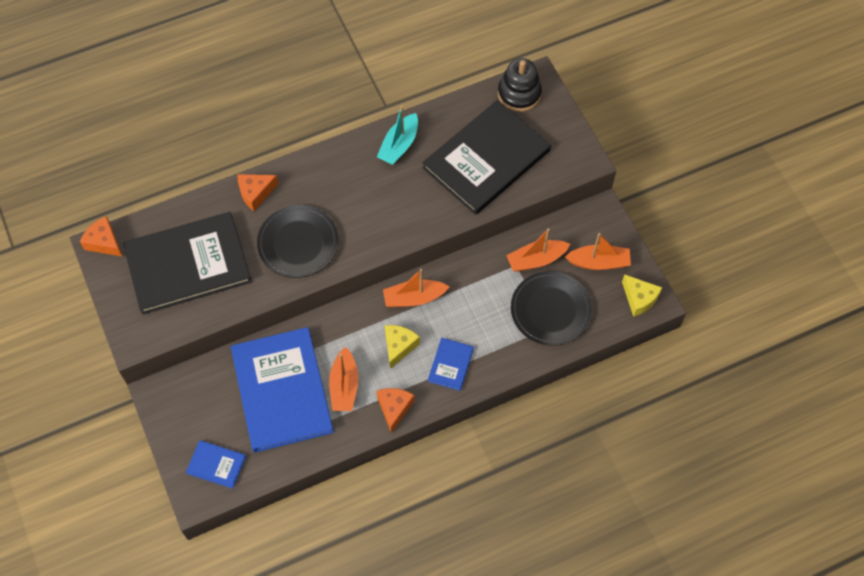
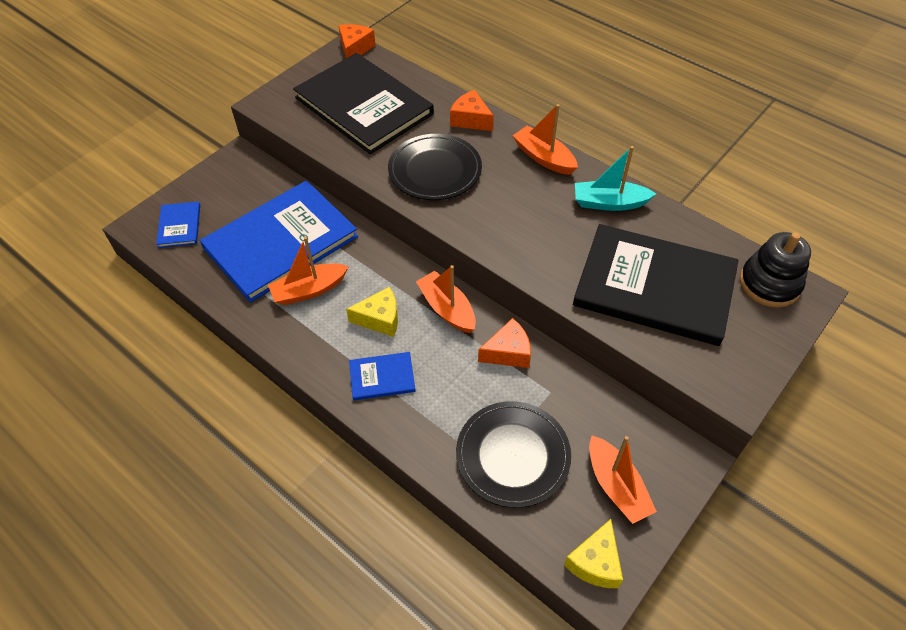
camera: 65 degrees right, 10 degrees down
orange cheese [376,388,415,433] -> orange cheese moved to [478,318,531,368]
orange boat [506,228,570,272] -> orange boat moved to [513,104,578,175]

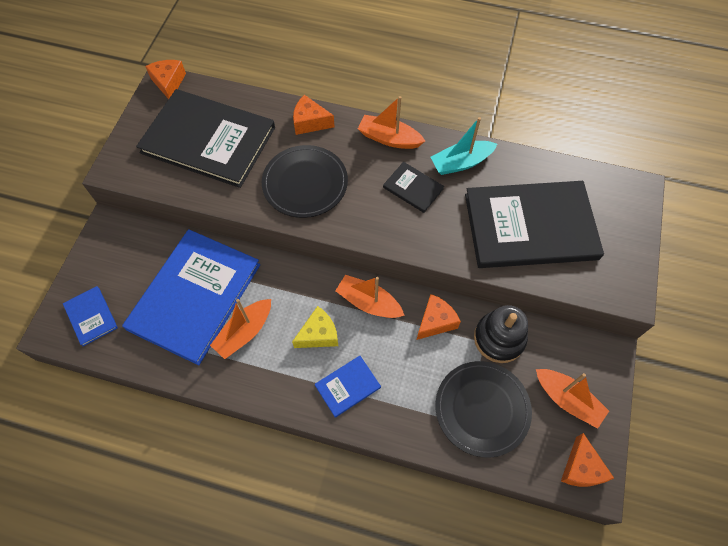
camera: 25 degrees left, 10 degrees up
yellow cheese [564,519,623,588] -> orange cheese [561,433,614,487]
black stacking toy [740,232,811,308] -> black stacking toy moved to [474,305,528,363]
none -> black book [383,162,444,213]

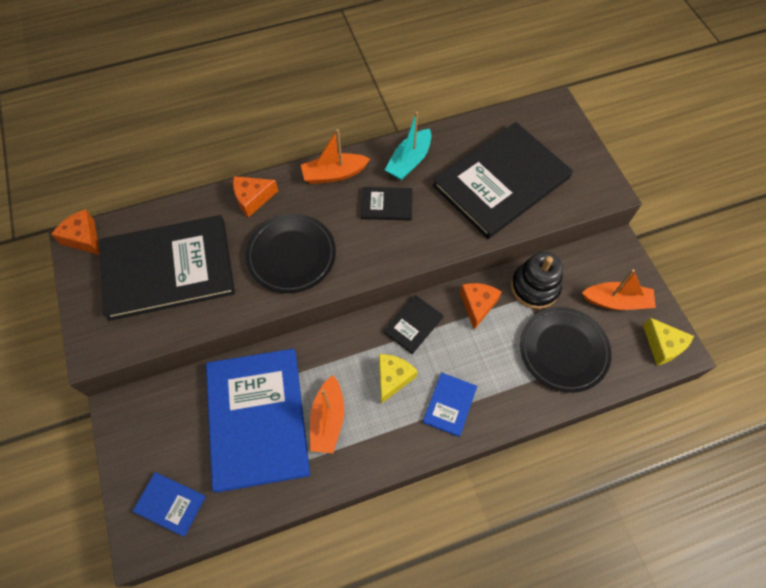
camera: 35 degrees left, 0 degrees up
orange boat [335,275,405,318] -> black book [384,295,444,354]
orange cheese [561,433,614,487] -> yellow cheese [643,318,694,365]

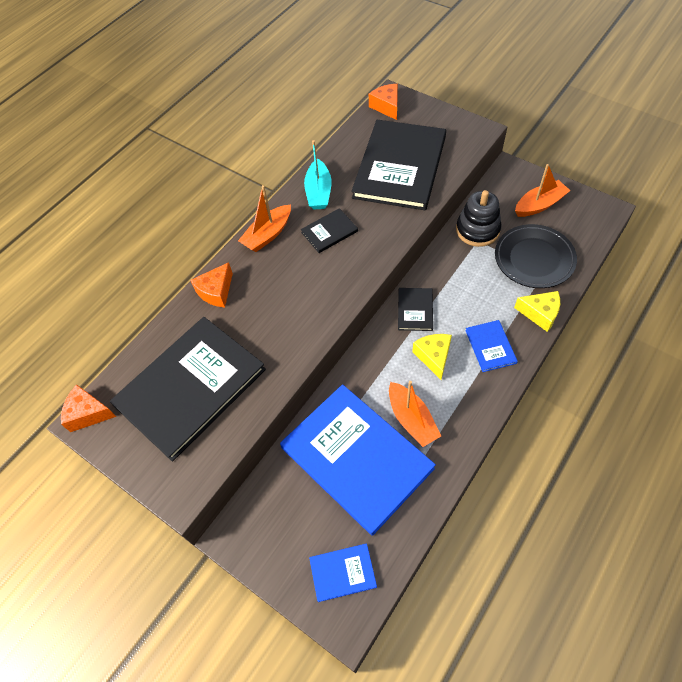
camera: 30 degrees left, 5 degrees down
black plate [245,214,336,293] -> none
orange cheese [460,283,502,330] -> orange cheese moved to [369,84,398,120]
yellow cheese [643,318,694,365] -> yellow cheese moved to [514,291,560,332]

